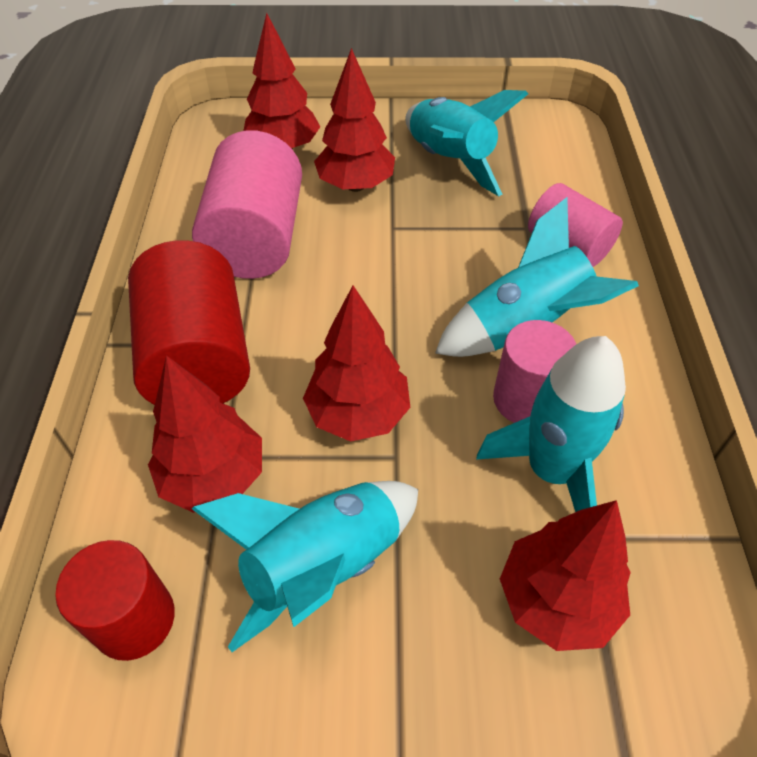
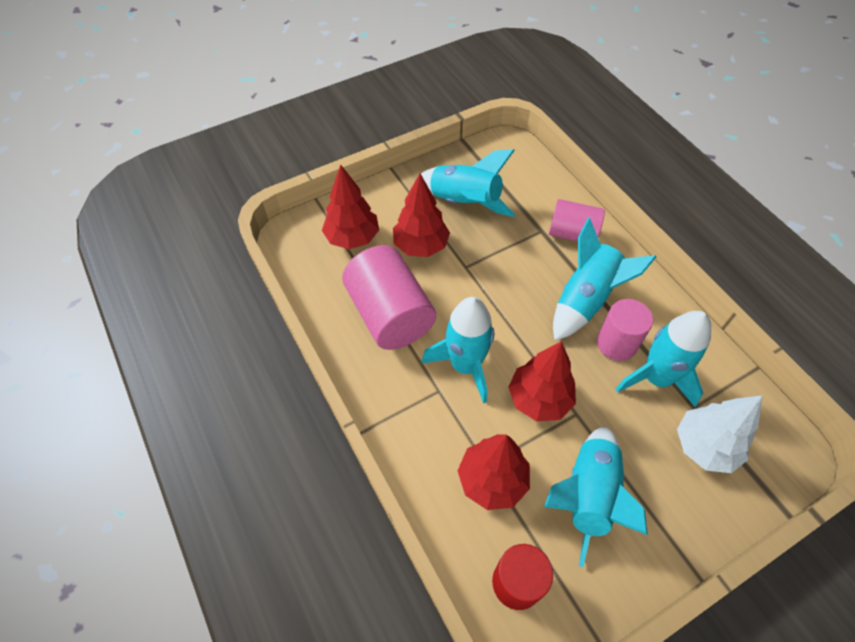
camera: 30 degrees left, 5 degrees up
red cylinder [128,240,250,405] -> none
red tree [500,500,631,651] -> white tree [677,395,763,473]
none -> turquoise rocket [422,297,494,404]

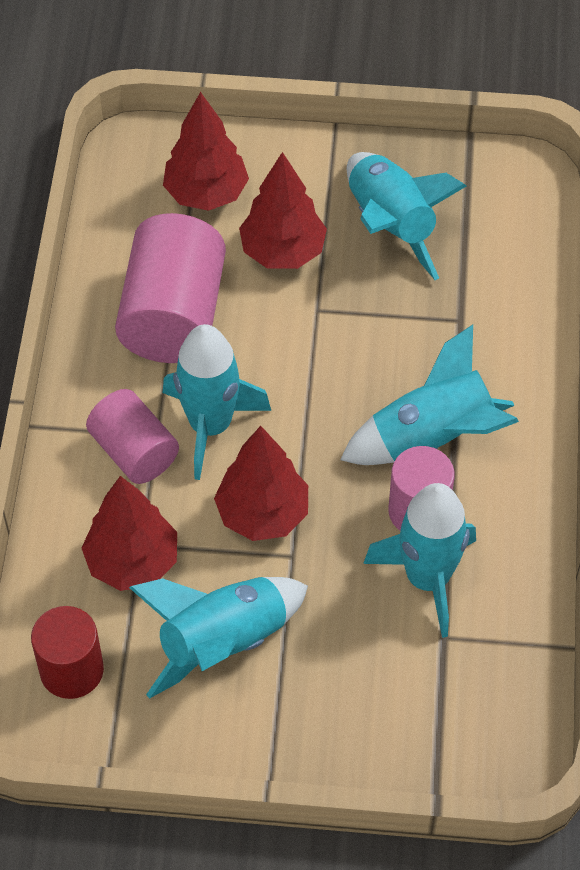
camera: 35 degrees right, 0 degrees up
pink cylinder [549,199,605,242] -> pink cylinder moved to [86,389,179,484]
white tree [677,395,763,473] -> none

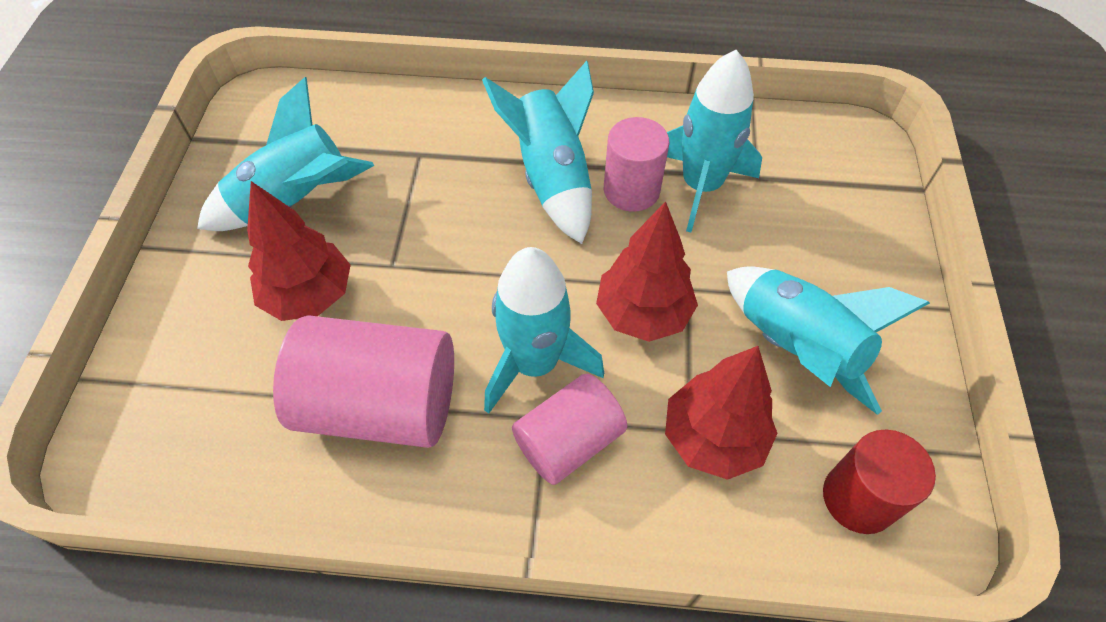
camera: 90 degrees left, 0 degrees up
red tree [163,92,249,211] -> none

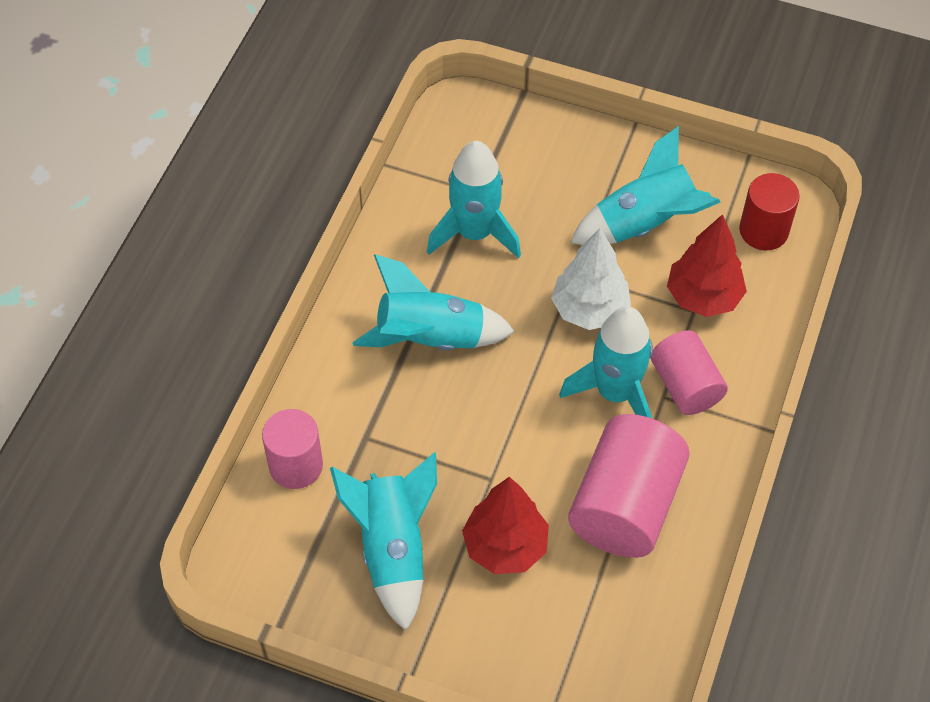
camera: 75 degrees left, 0 degrees up
red tree [596,202,698,342] -> white tree [551,228,631,330]
pink cylinder [604,117,669,212] -> pink cylinder moved to [262,409,323,489]

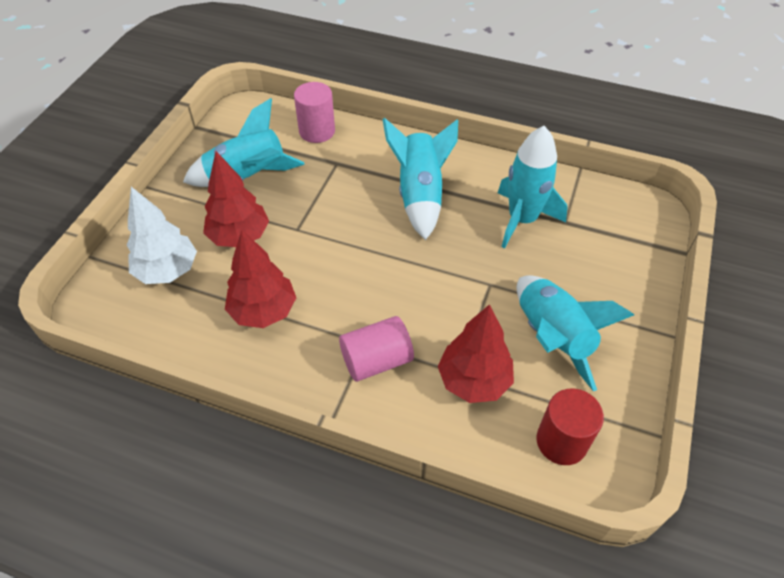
camera: 90 degrees right, 5 degrees down
white tree [551,228,631,330] -> white tree moved to [127,187,197,284]
turquoise rocket [559,306,653,418] -> none
pink cylinder [568,414,690,558] -> red tree [225,230,296,328]

